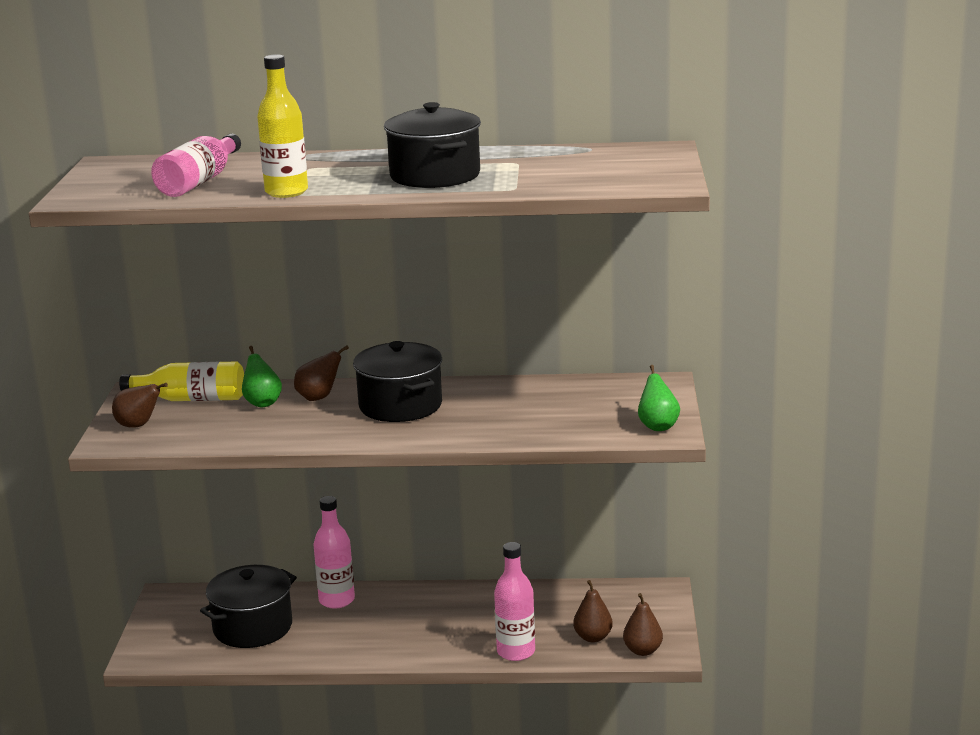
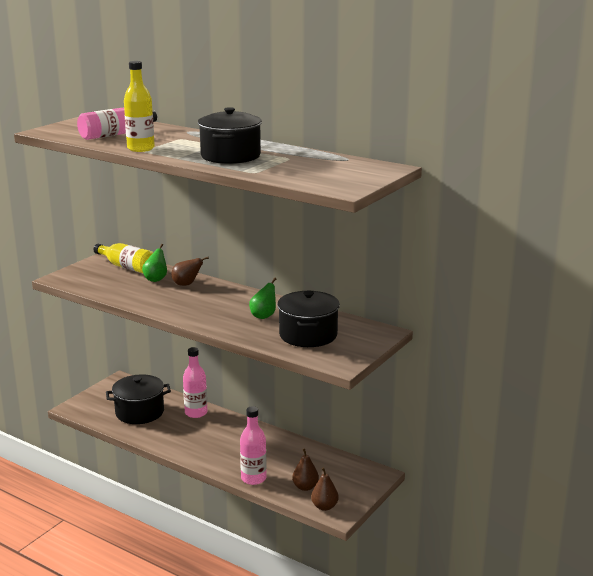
camera: 30 degrees right, 0 degrees up
brown pear [112,383,168,428] -> none
black pot [353,341,442,422] -> black pot moved to [277,290,340,347]
green pear [638,365,680,431] -> green pear moved to [249,278,276,319]

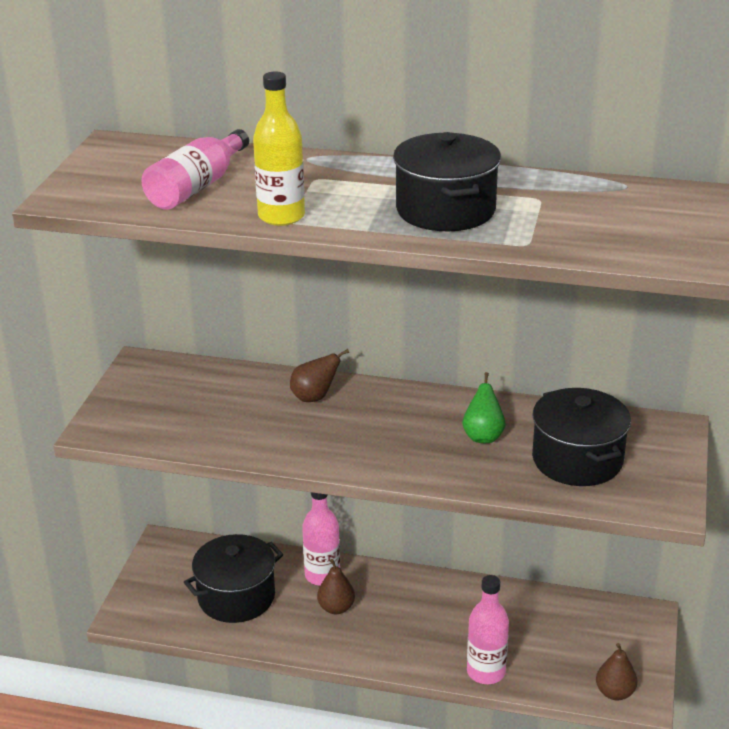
camera: 20 degrees left, 10 degrees up
yellow bottle [93,243,154,273] -> none
green pear [142,244,167,282] -> none
brown pear [292,448,319,491] -> brown pear moved to [317,559,355,614]

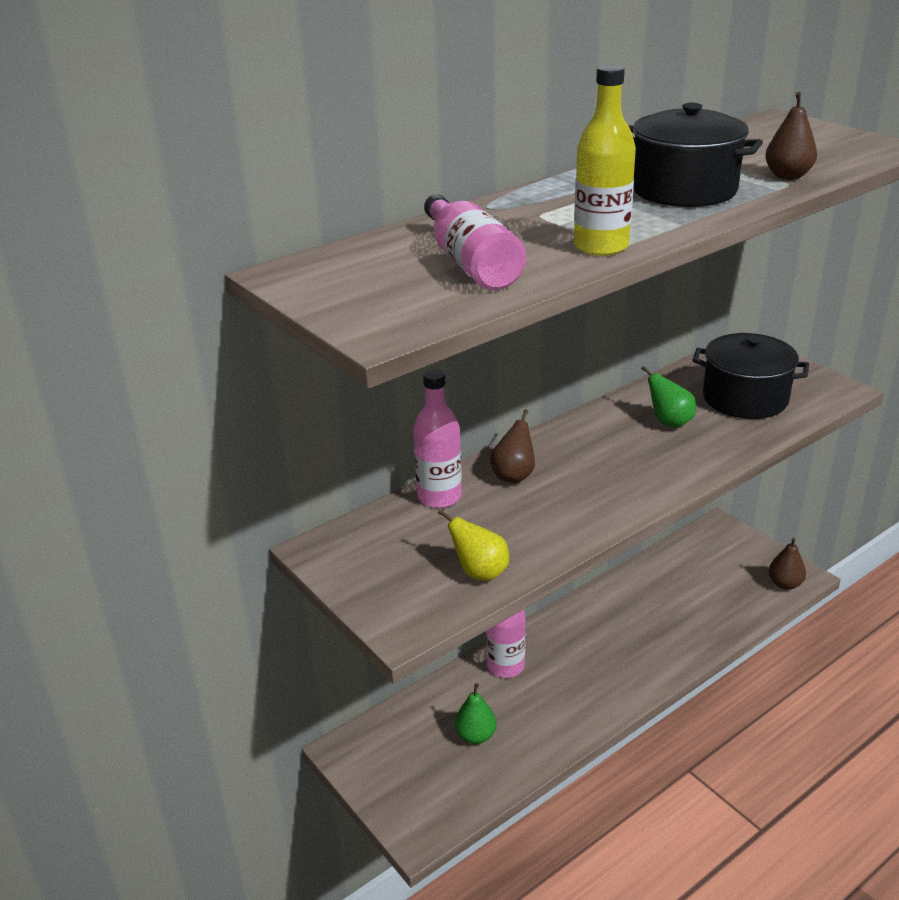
camera: 50 degrees left, 0 degrees up
black pot [184,534,283,623] -> green pear [455,683,496,744]
brown pear [317,559,355,614] -> brown pear moved to [765,92,817,179]
pink bottle [467,575,509,684] -> pink bottle moved to [413,369,462,508]
none -> yellow pear [438,509,509,581]

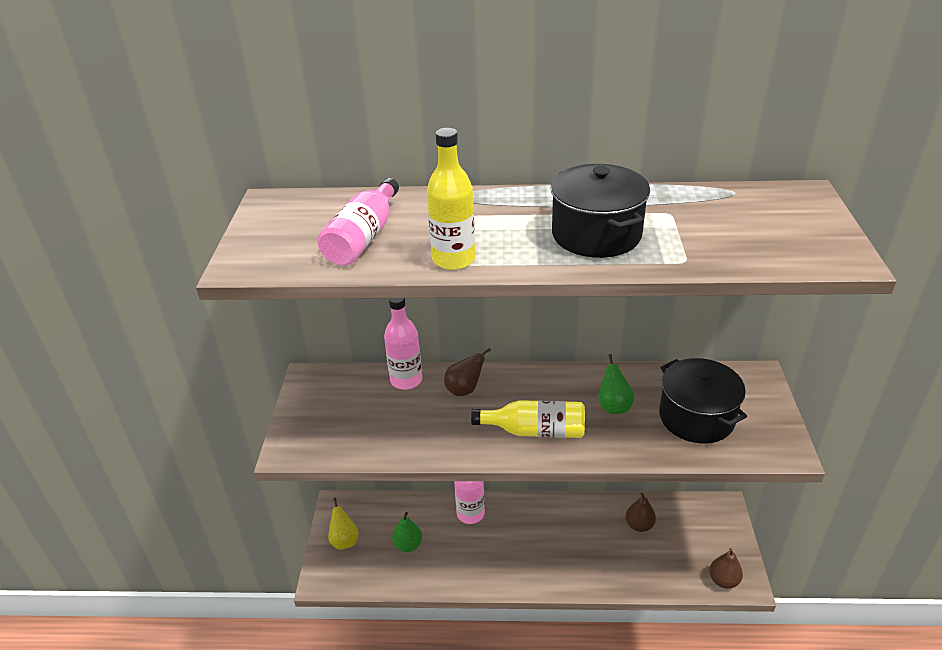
camera: 40 degrees right, 5 degrees up
yellow pear [438,509,509,581] -> yellow pear moved to [328,498,358,550]
brown pear [765,92,817,179] -> brown pear moved to [625,492,656,532]
none -> yellow bottle [471,400,585,438]

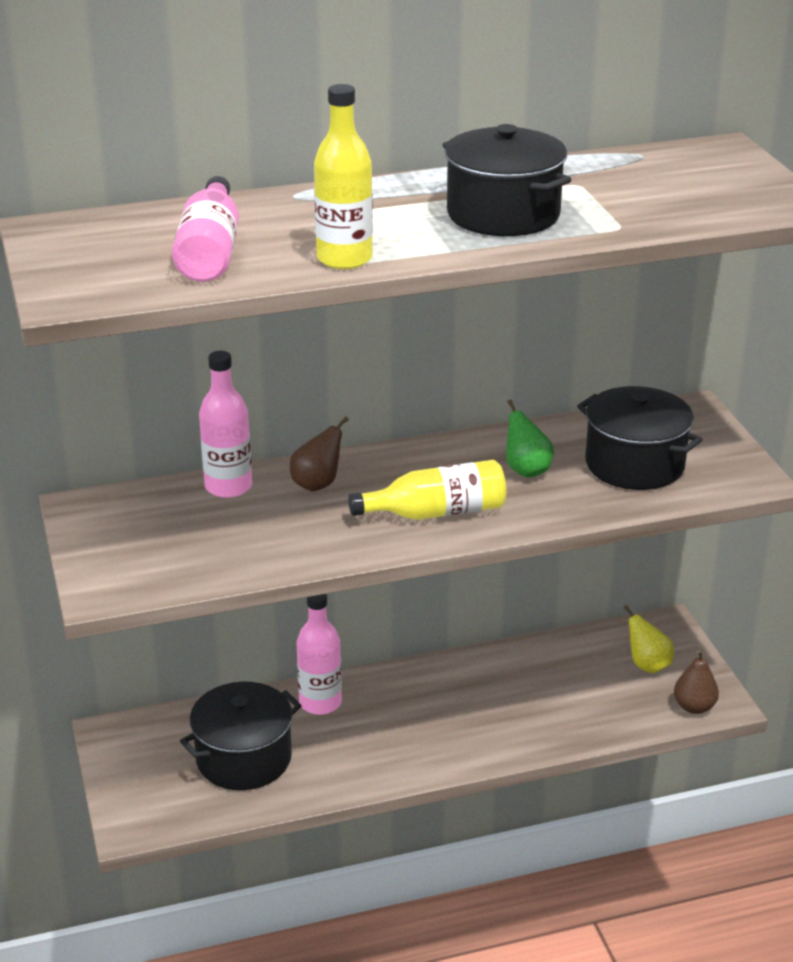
camera: 20 degrees left, 5 degrees down
yellow pear [328,498,358,550] -> yellow pear moved to [623,605,674,673]
green pear [392,512,422,552] -> black pot [180,682,302,790]
brown pear [625,492,656,532] -> none

